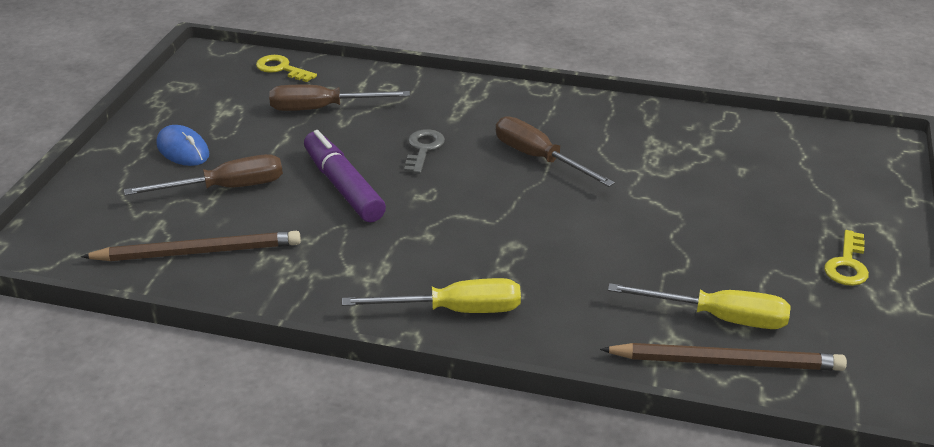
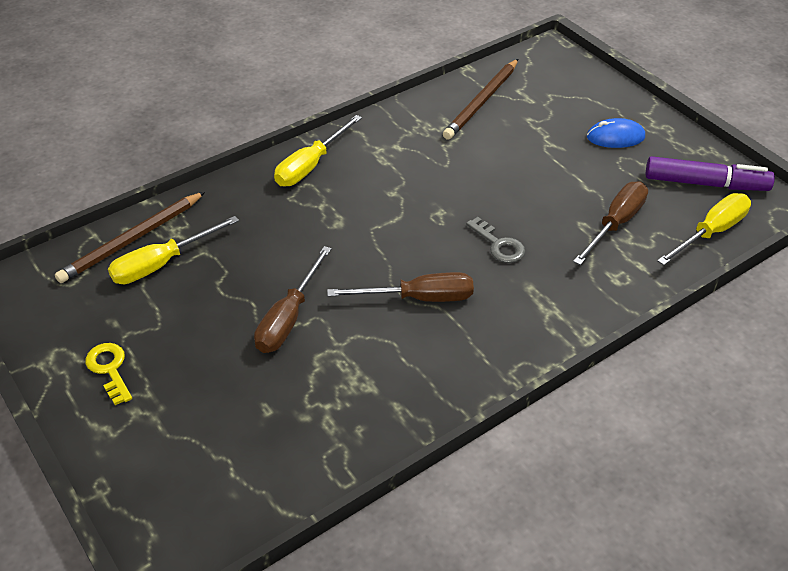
camera: 130 degrees right, 10 degrees up
brown screwdriver [124,154,283,196] -> brown screwdriver moved to [254,246,332,353]
yellow key [256,55,317,82] -> yellow screwdriver [657,193,751,265]
purple marker [304,130,386,222] -> purple marker moved to [646,156,775,191]

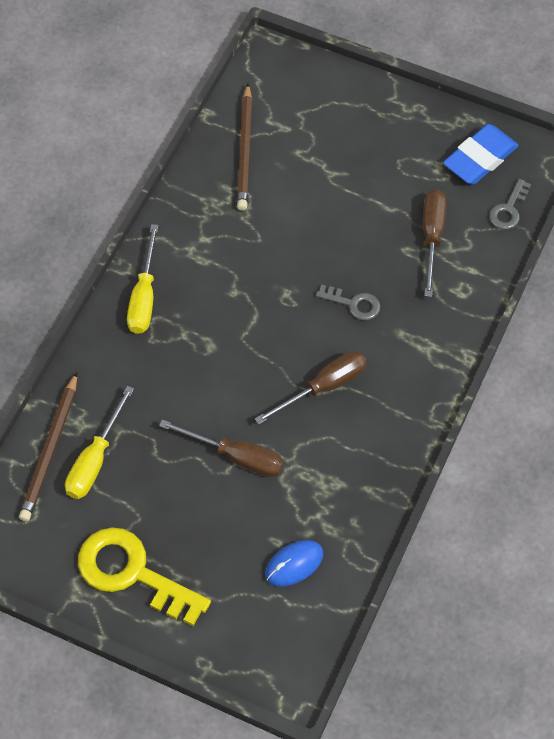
camera: 30 degrees left, 15 degrees up
yellow key [85,343,132,405] -> yellow key [78,527,211,626], size x2.01
brown screwdriver [254,246,332,353] -> brown screwdriver turned 60 degrees counterclockwise [159,419,283,477]
blue mouse [587,118,645,148] -> blue mouse moved to [265,540,323,587]
purple marker [646,156,775,191] -> blue eraser [443,124,519,184]
yellow screwdriver [657,193,751,265] -> grey key [489,179,531,230]

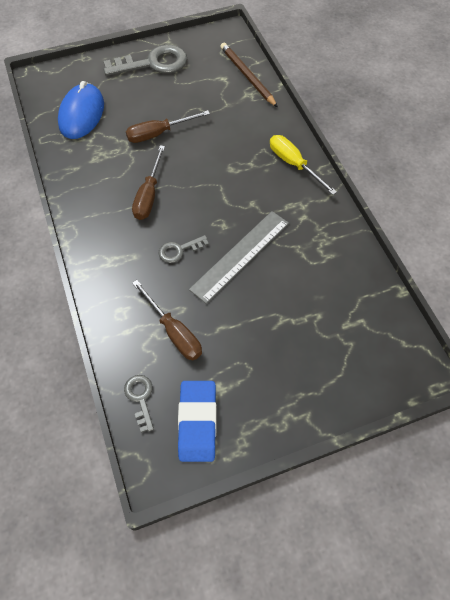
camera: 135 degrees right, 0 degrees up
yellow screwdriver [65,386,134,499] -> none
yellow key [78,527,211,626] -> grey key [104,45,187,76]
brown pencil [237,84,252,211] -> none
blue mouse [265,540,323,587] -> blue mouse [58,81,104,139], size x1.73
none -> grey ruler [189,211,289,304]

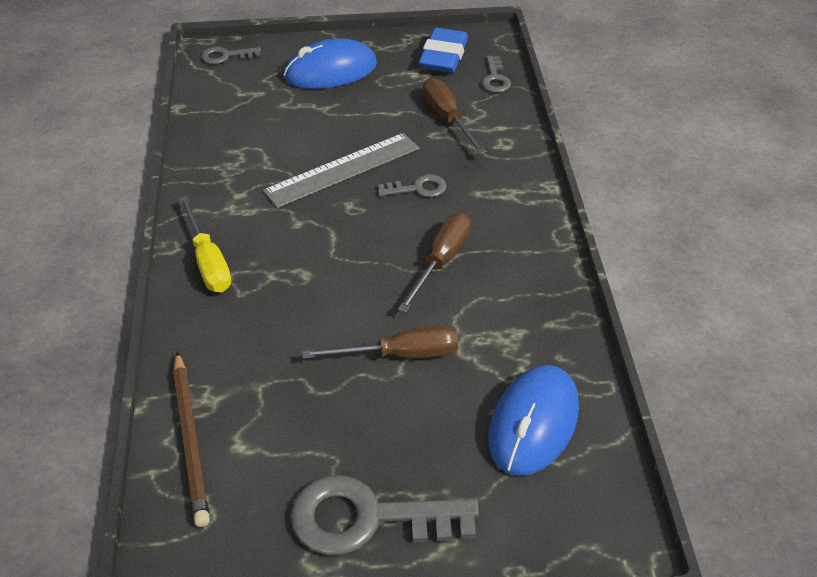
camera: 165 degrees left, 15 degrees down
none -> grey key [201,47,261,64]
none -> blue mouse [284,38,377,89]

